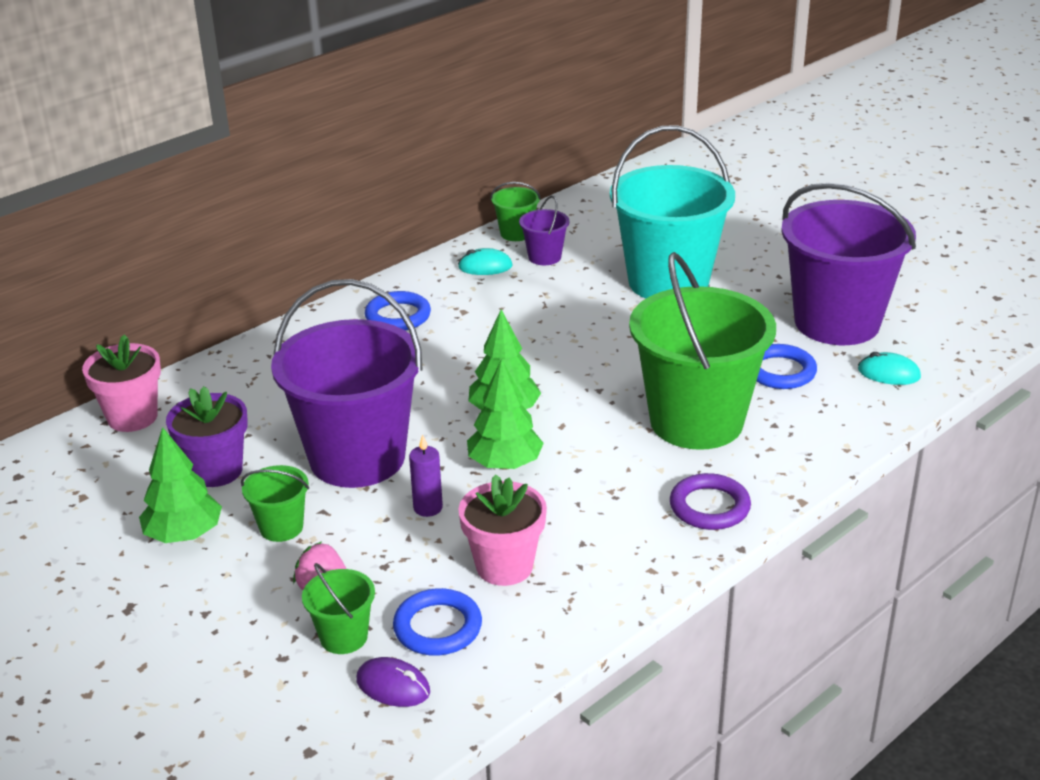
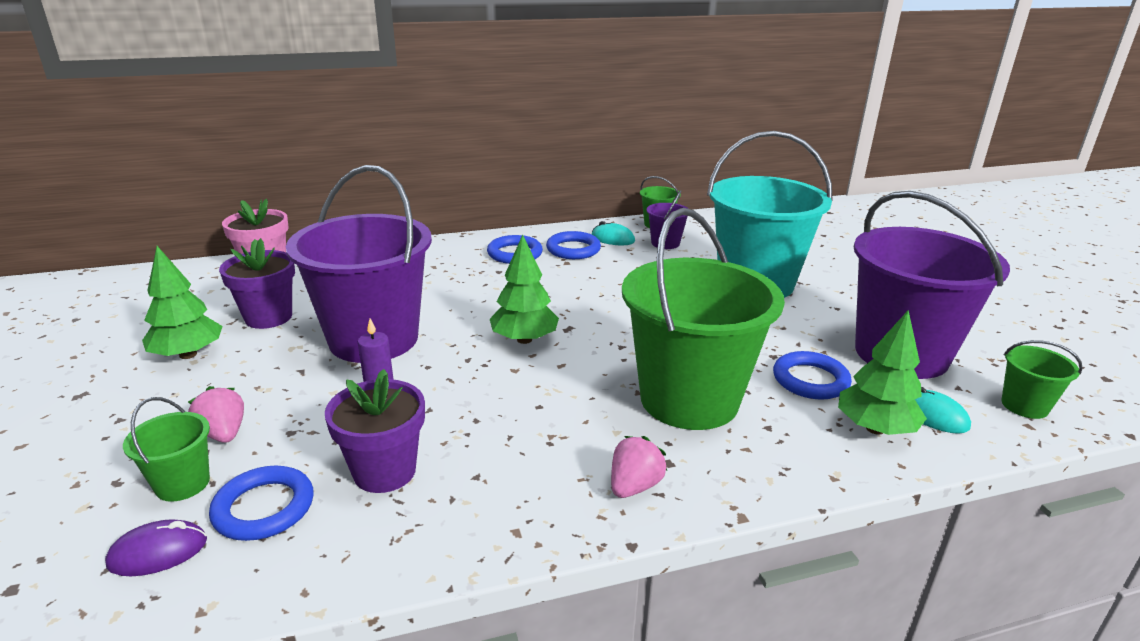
camera: 25 degrees right, 5 degrees down
green bucket [241,465,309,542] -> green bucket moved to [1001,340,1083,419]
purple mouse [356,657,430,707] -> purple mouse turned 75 degrees counterclockwise [105,519,207,576]
pink flower pot [458,474,547,586] -> purple flower pot [325,369,425,493]
green tree [467,359,544,470] -> green tree moved to [838,311,927,435]
purple ring [670,473,751,530] -> pink strawberry [611,436,667,498]
none -> blue ring [546,231,601,259]

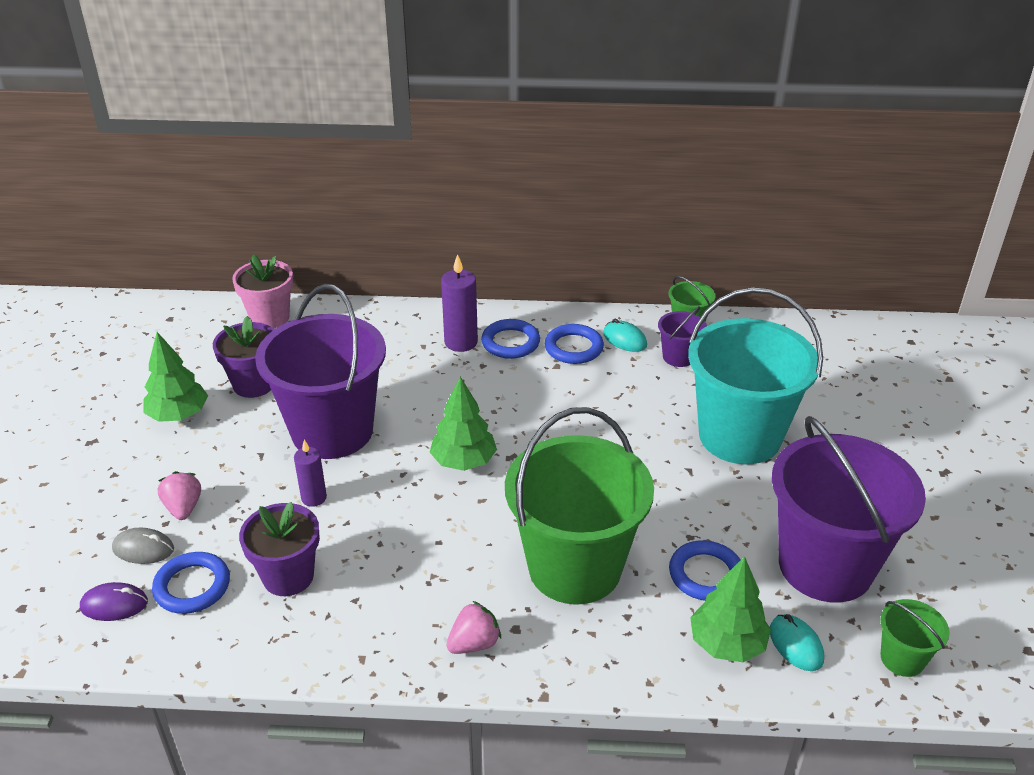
camera: 20 degrees right, 10 degrees up
green bucket [123,397,210,502] -> grey mouse [112,527,174,564]
none -> purple candle [441,254,478,352]

